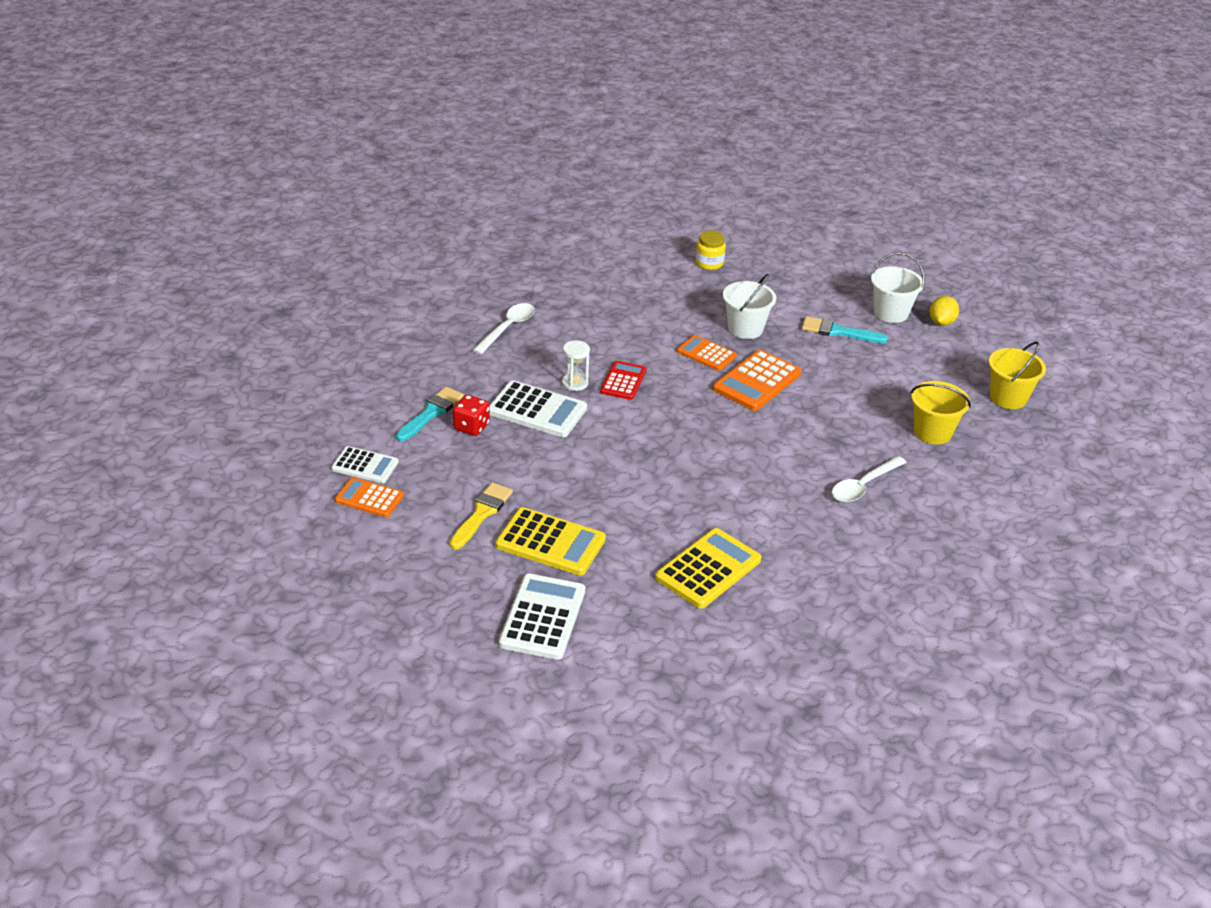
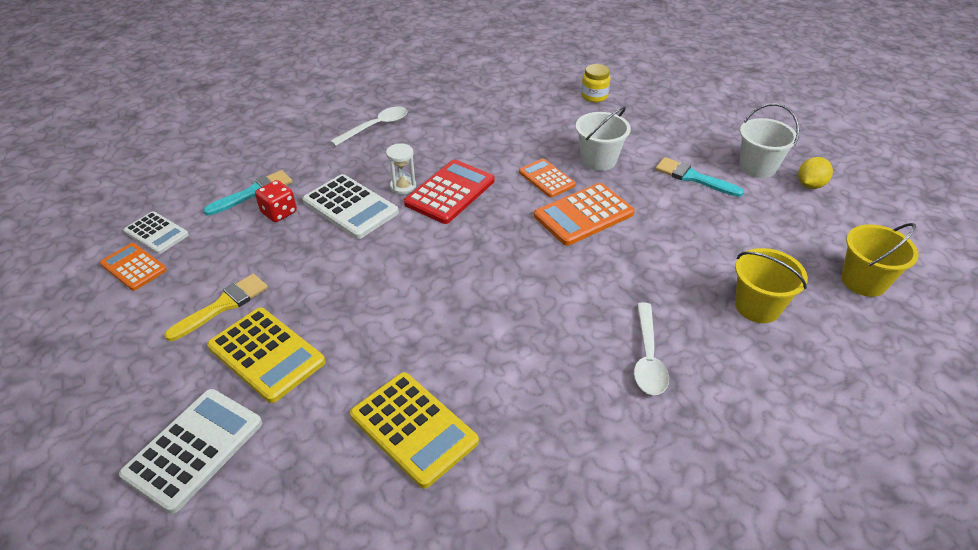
camera: 20 degrees right, 5 degrees up
red calculator [600,361,646,400] -> red calculator [404,159,494,224], size x1.58
yellow calculator [655,528,761,608] -> yellow calculator turned 75 degrees clockwise [350,372,479,489]
white spoon [832,456,907,502] -> white spoon turned 60 degrees counterclockwise [634,302,669,395]

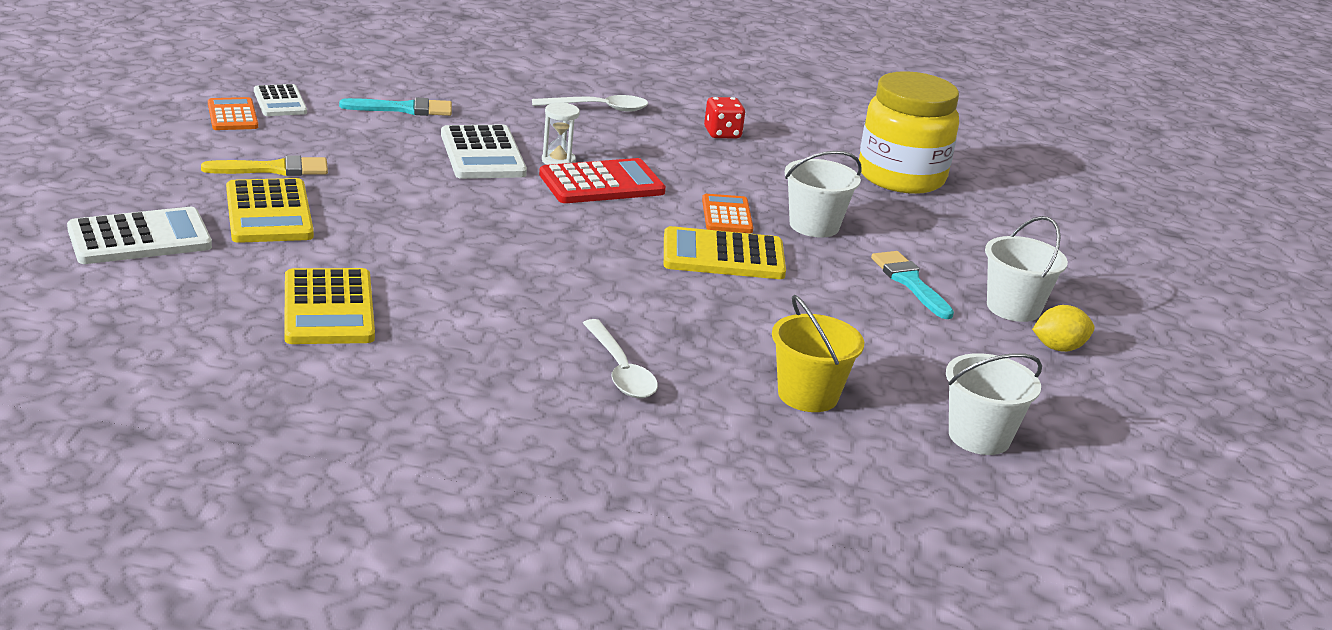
camera: 30 degrees right, 15 degrees down
red dice [255,180,297,222] -> red dice moved to [704,97,745,138]
orange calculator [534,183,635,246] -> yellow calculator [664,226,786,279]
yellow jar [581,64,610,102] -> yellow jar [859,71,959,194], size x2.25
white spoon [634,302,669,395] -> white spoon turned 60 degrees counterclockwise [583,319,658,398]
yellow bucket [842,223,919,297] -> white bucket [946,353,1042,455]

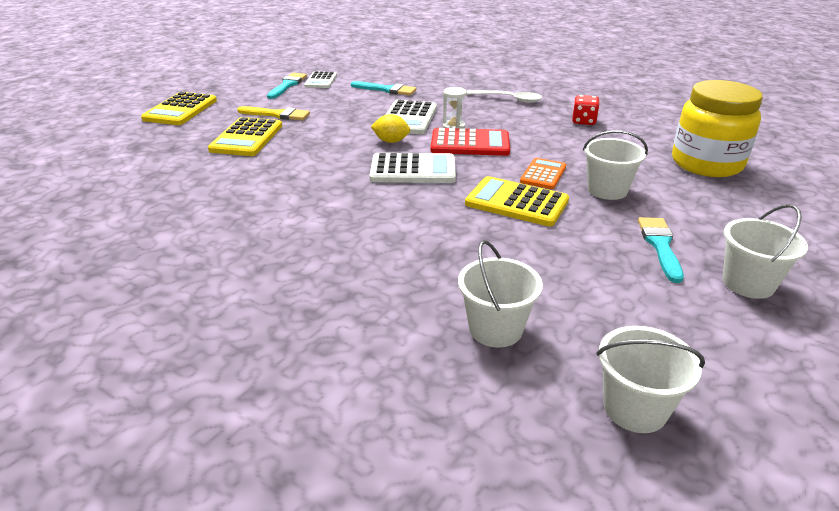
camera: 30 degrees right, 5 degrees up
white calculator [67,207,212,264] -> white calculator moved to [369,153,456,183]
orange calculator [208,97,258,130] -> turquoise brush [267,73,307,99]
yellow calculator [284,268,375,344] -> yellow calculator moved to [141,92,217,125]
white spoon [583,319,658,398] -> none
yellow bucket [772,295,864,412] -> white bucket [458,240,543,347]
yellow lemon [1032,305,1095,352] -> yellow lemon moved to [371,114,410,143]

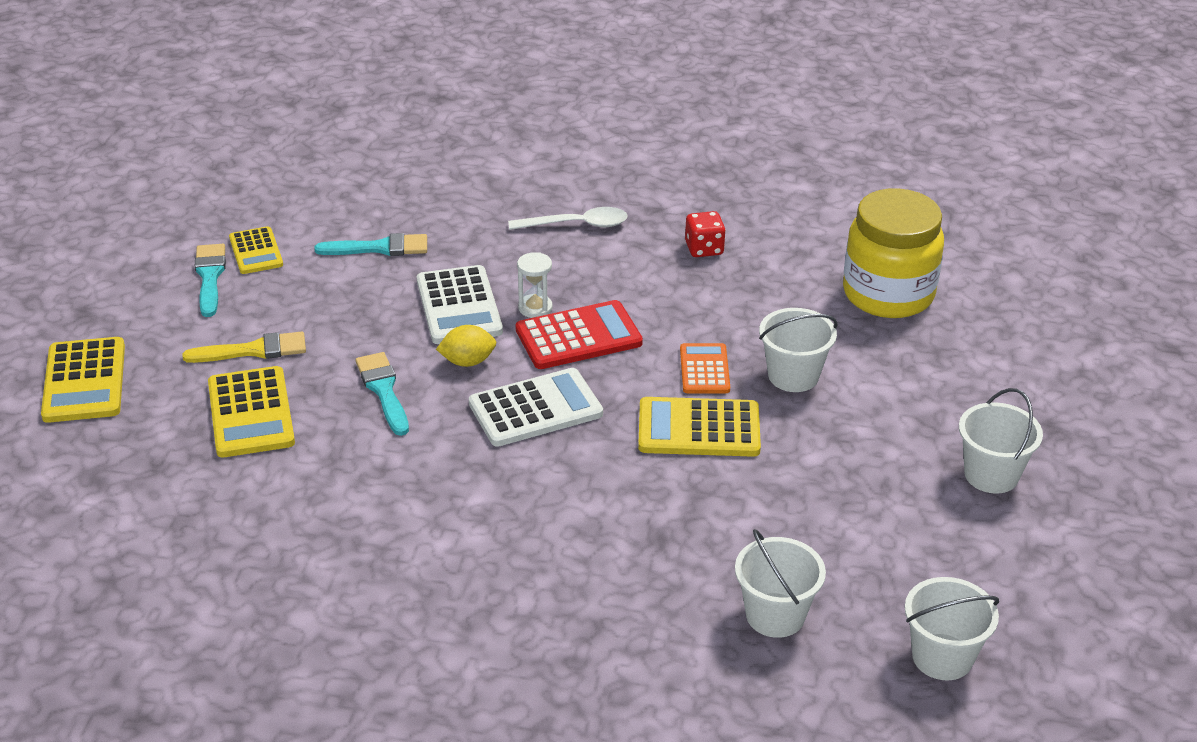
camera: 25 degrees left, 5 degrees up
white calculator [304,71,337,88] -> yellow calculator [229,226,283,274]
turquoise brush [638,217,684,283] -> turquoise brush moved to [356,352,409,436]

